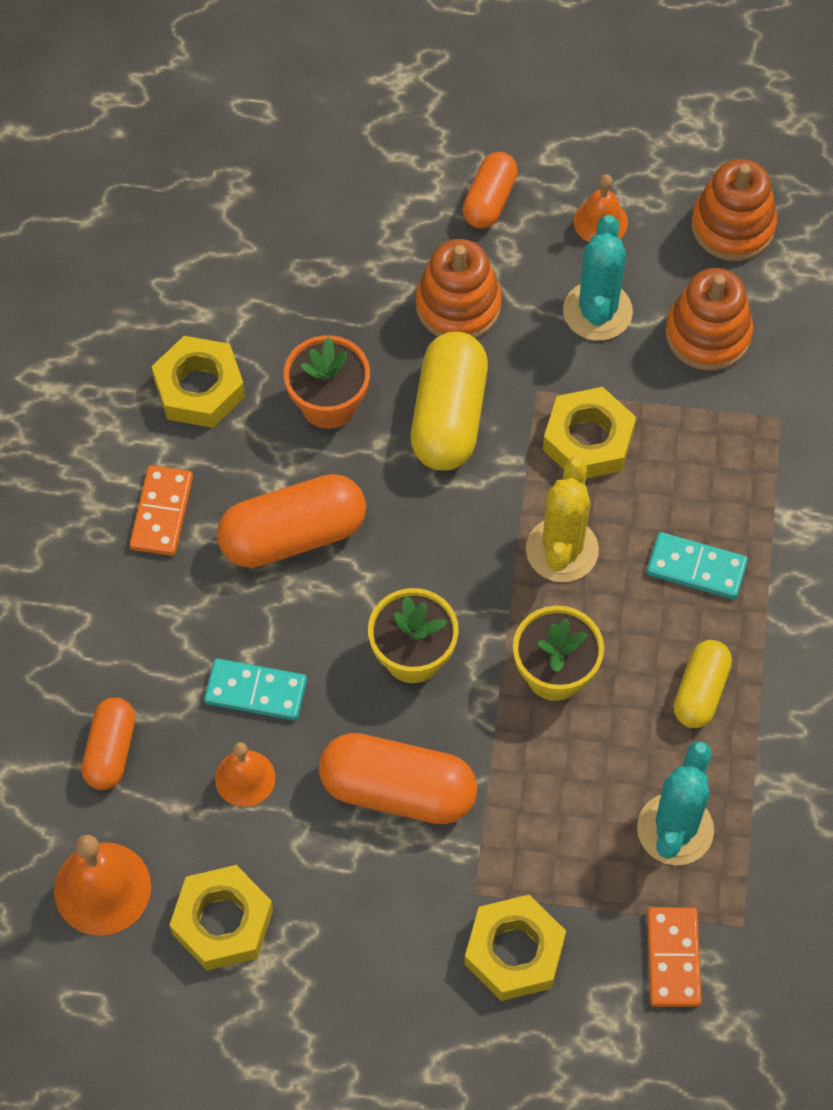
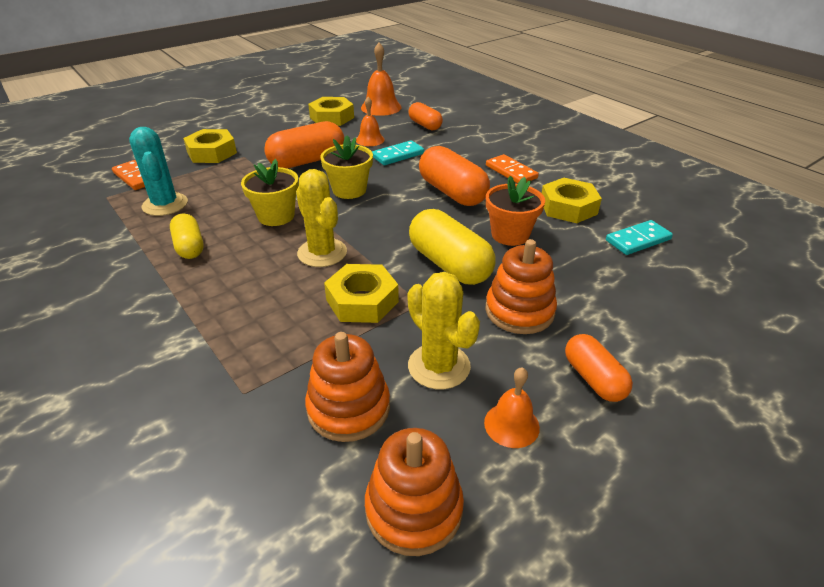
camera: 135 degrees right, 25 degrees down
orange capsule [217,474,366,568] -> orange capsule turned 60 degrees counterclockwise [419,146,490,206]
turquoise cactus [563,215,633,341] -> yellow cactus [408,272,480,389]
turquoise domino [647,532,748,599] -> turquoise domino moved to [606,220,673,255]

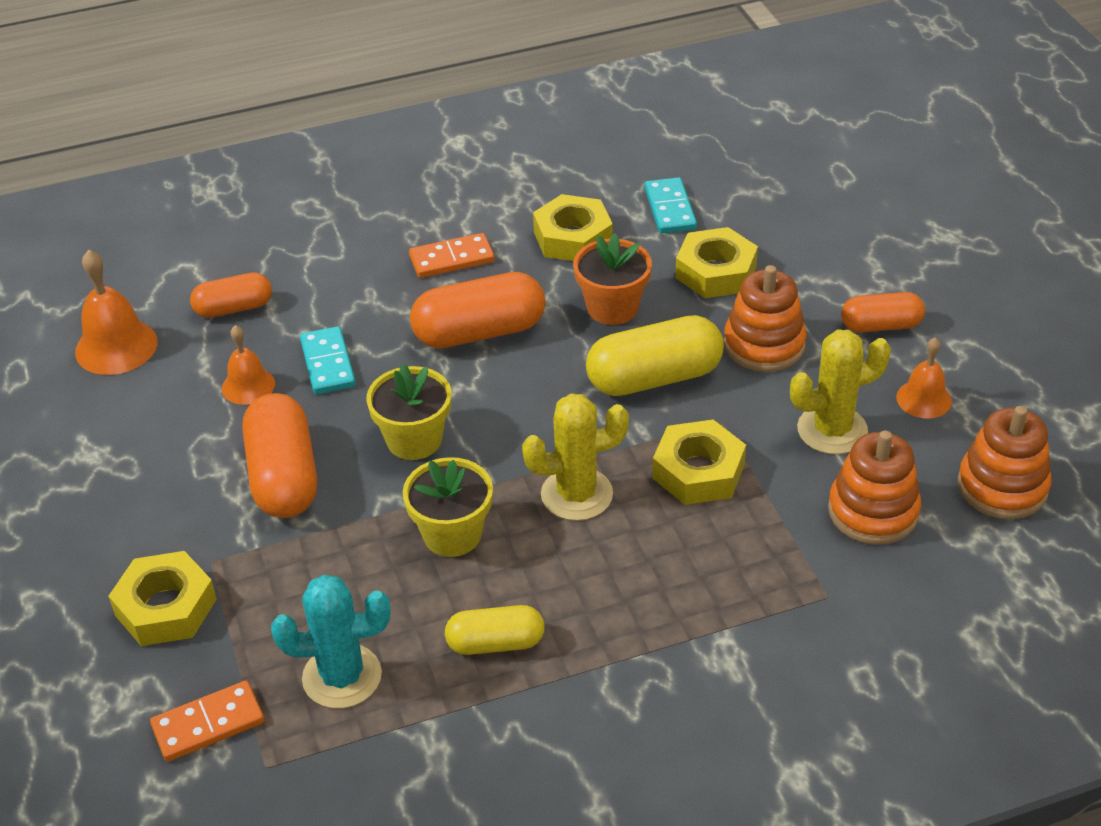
camera: 70 degrees left, 5 degrees up
yellow nut [308,97,354,126] -> yellow nut moved to [675,227,758,298]

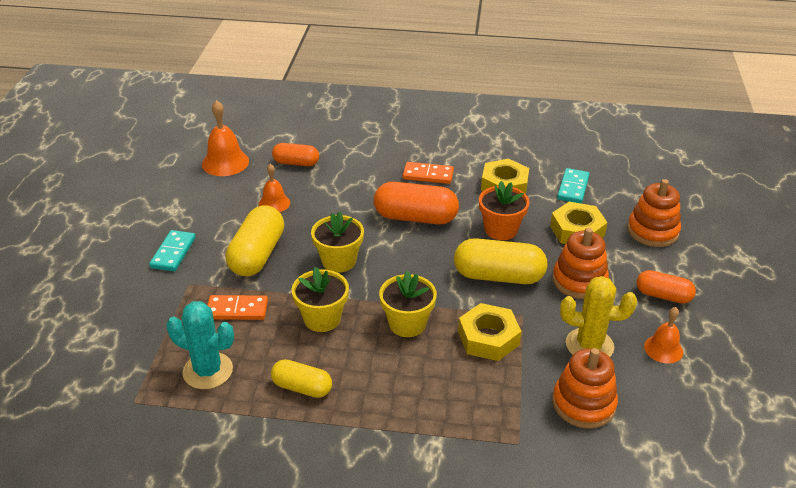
camera: 25 degrees right, 5 degrees down
yellow nut [108,551,217,646] -> none
orange domino [150,681,264,762] -> orange domino moved to [207,295,268,320]
orange capsule [243,393,317,518] -> yellow capsule [226,205,284,276]
turquoise domino [300,326,356,394] -> turquoise domino moved to [149,230,196,271]
yellow cactus [522,393,629,521] -> yellow flower pot [379,271,437,337]
orange stacking toy [957,406,1052,519] -> orange stacking toy moved to [627,179,681,247]

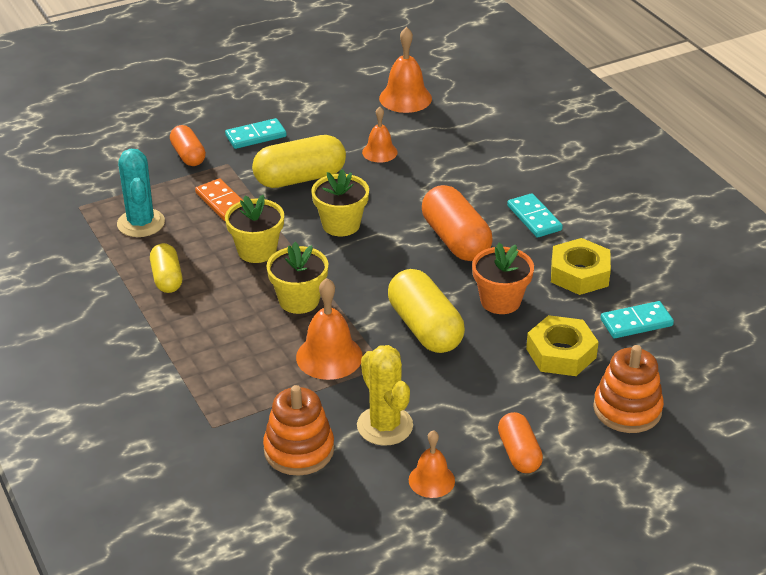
camera: 55 degrees right, 0 degrees up
orange capsule [272,143,319,166] -> orange capsule moved to [170,125,206,166]
orange domino [403,162,454,184] -> turquoise domino [507,193,563,238]
yellow nut [458,303,522,361] -> orange bell [296,278,363,380]
orange stacking toy [553,227,609,299] -> none

